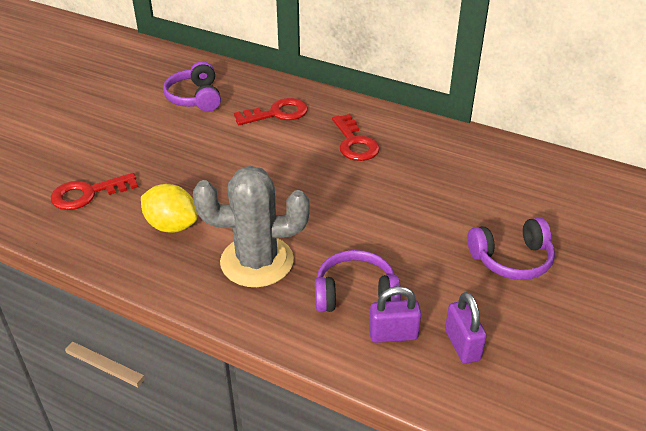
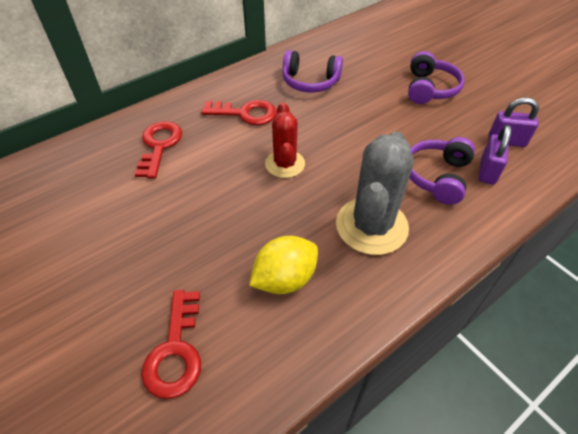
camera: 65 degrees left, 10 degrees up
purple headphones [163,61,221,112] -> purple headphones moved to [282,50,343,93]
none -> red cactus [265,102,305,178]

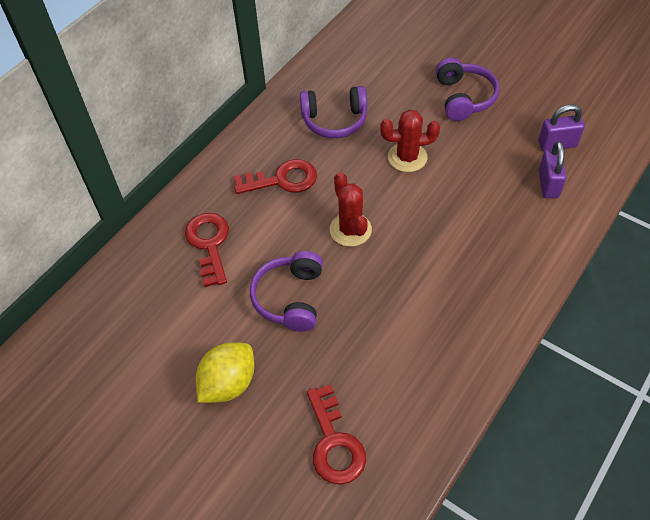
camera: 15 degrees left, 5 degrees up
yellow lemon [249,236,318,294] -> yellow lemon moved to [196,342,254,403]
grey cactus [336,131,414,255] -> none
purple headphones [409,137,475,205] -> purple headphones moved to [250,251,323,332]
none -> red cactus [380,110,440,172]

